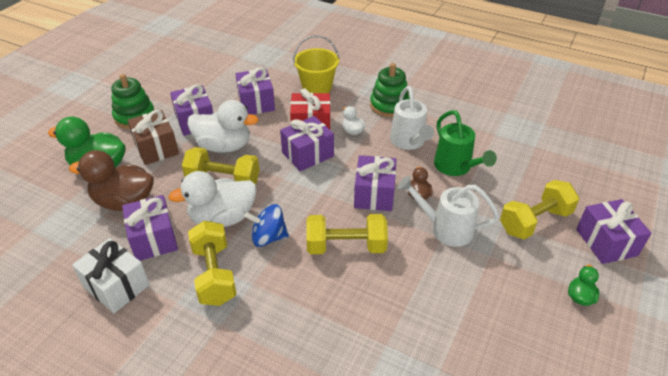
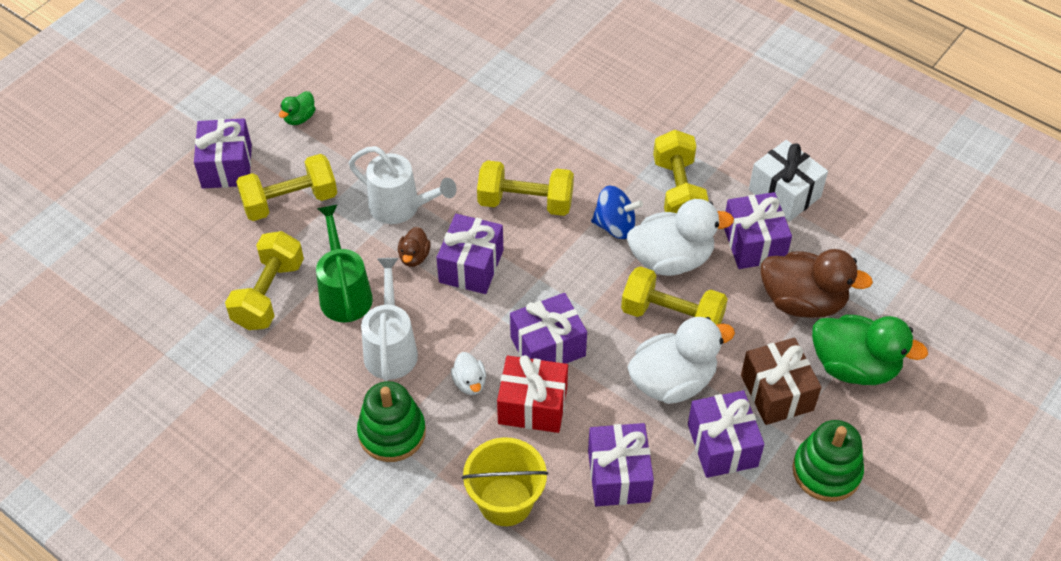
camera: 170 degrees left, 10 degrees up
white duck [187,100,259,153] -> white duck turned 135 degrees clockwise [628,317,735,404]
none -> yellow dumbbell [225,231,304,330]

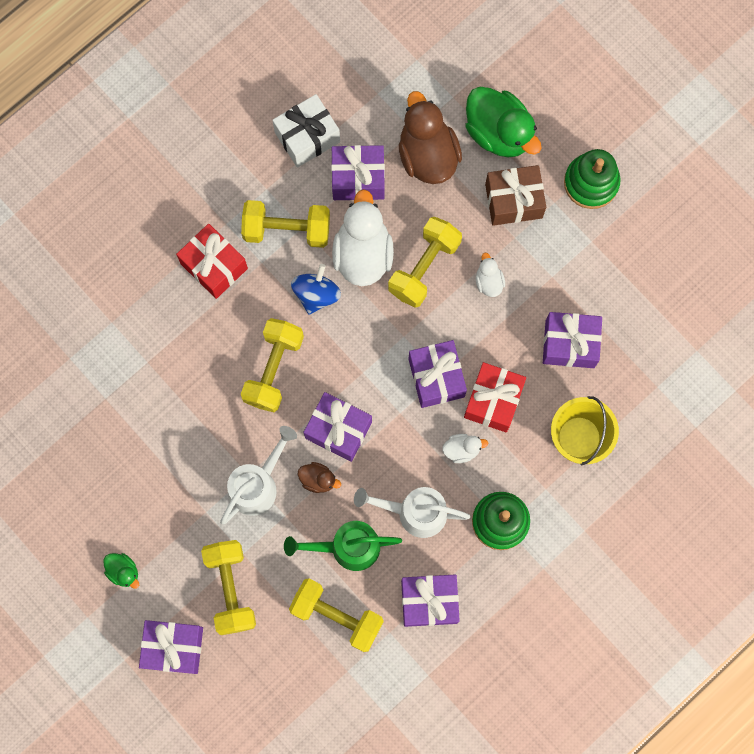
camera: 80 degrees left, 25 degrees up
white duck [628,317,735,404] -> white duck [476,253,505,297], size x0.47
purple gift [688,390,765,478] -> purple gift moved to [401,575,460,627]
brown duck [761,249,873,318] -> brown duck turned 45 degrees counterclockwise [399,91,462,184]
green duck [812,315,928,385] -> green duck turned 105 degrees clockwise [465,87,541,157]
none -> red gift [176,224,248,299]

